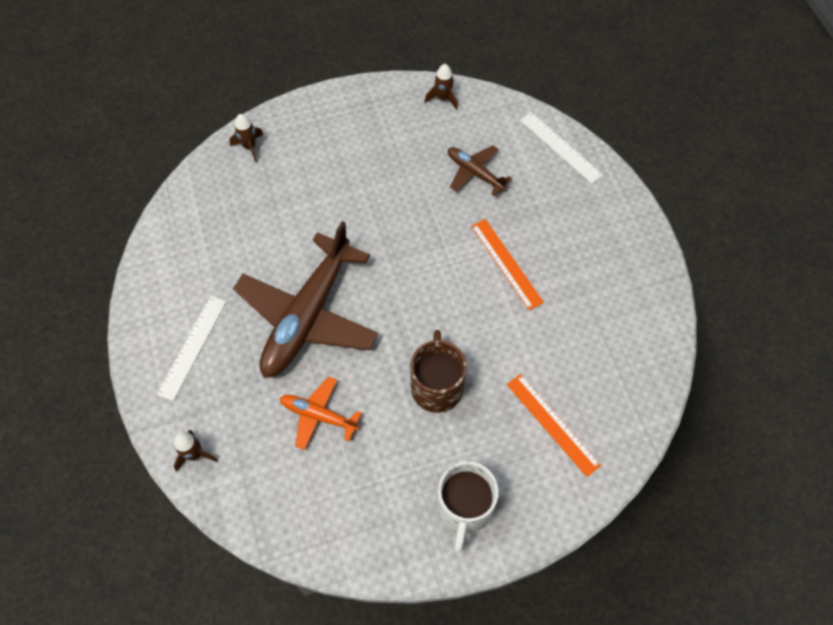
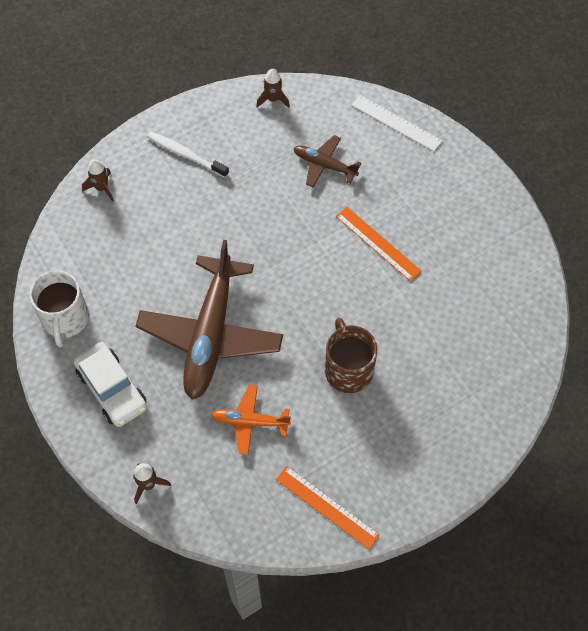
camera: 15 degrees left, 0 degrees up
white ruler [157,296,227,401] -> white car [73,342,147,427]
white mug [437,461,499,553] -> white mug moved to [29,270,89,347]
orange ruler [506,374,601,477] -> orange ruler moved to [276,466,380,549]
none -> white toothbrush [147,131,229,178]

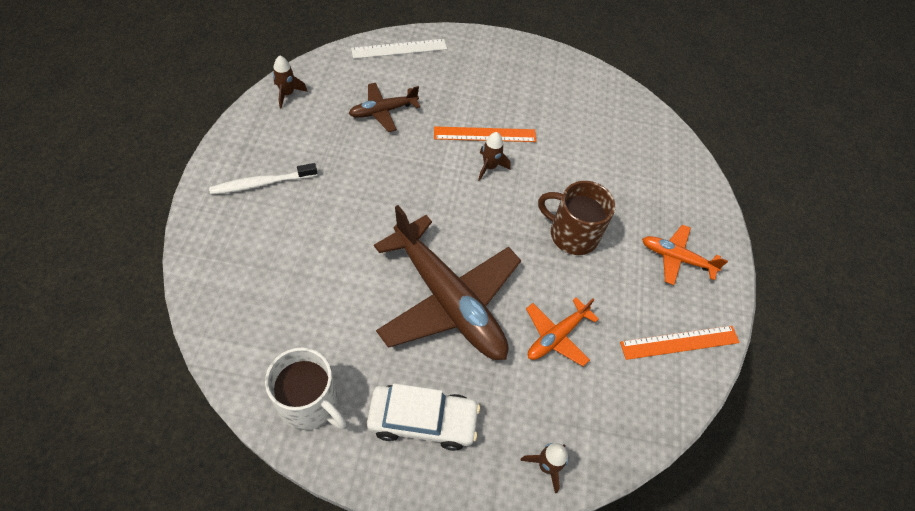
camera: 55 degrees left, 5 degrees down
brown rocket [82,159,114,202] -> brown rocket moved to [478,132,511,181]
none -> orange plane [642,224,728,285]

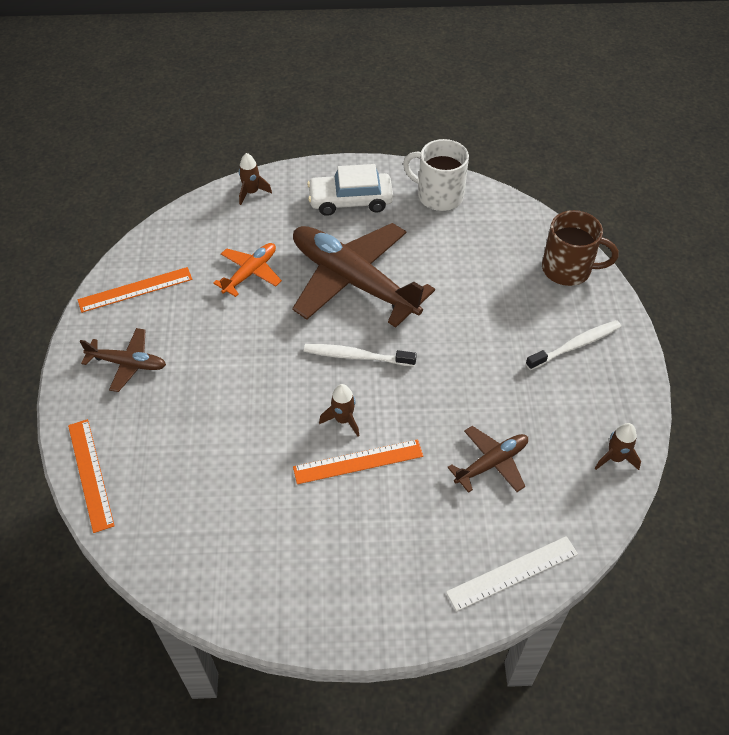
camera: 175 degrees right, 5 degrees down
brown mug [538,181,615,255] -> brown mug moved to [542,210,618,286]
orange plane [642,224,728,285] -> brown plane [79,328,166,392]
none -> orange ruler [68,419,115,533]
none -> white toothbrush [304,344,417,366]

